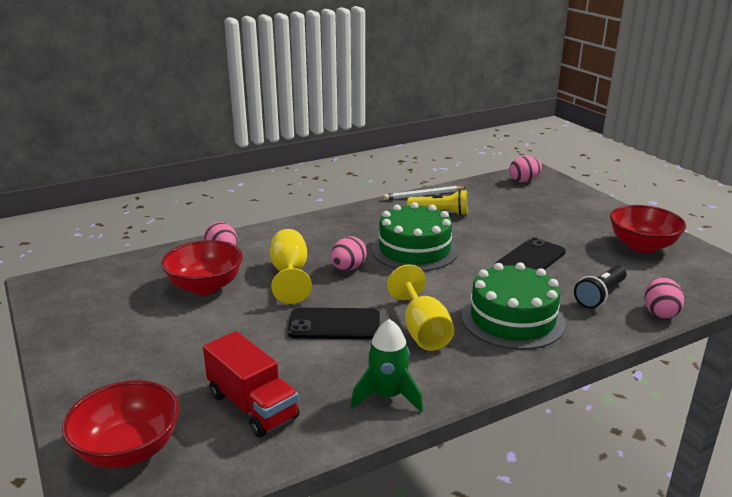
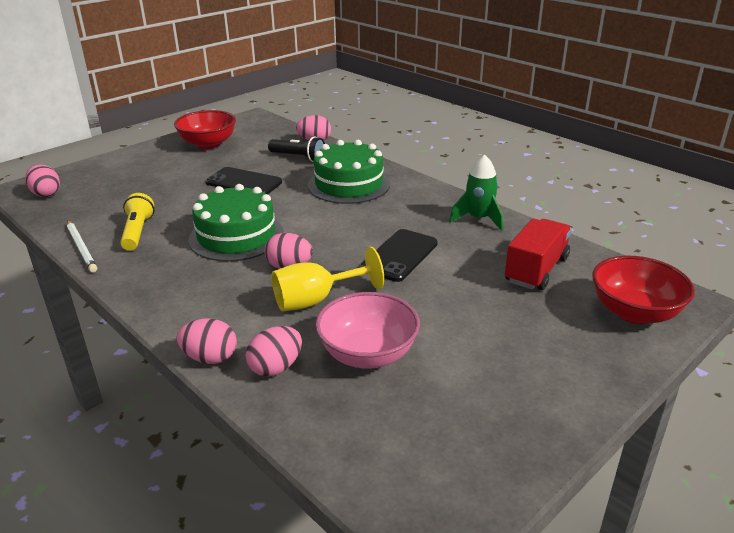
camera: 105 degrees left, 5 degrees up
red bowl [161,240,243,295] -> pink bowl [315,292,420,369]
black phone [288,308,380,339] -> black phone turned 45 degrees clockwise [361,229,438,282]
yellow goblet [387,265,454,351] -> none
none -> pink egg [177,319,237,364]

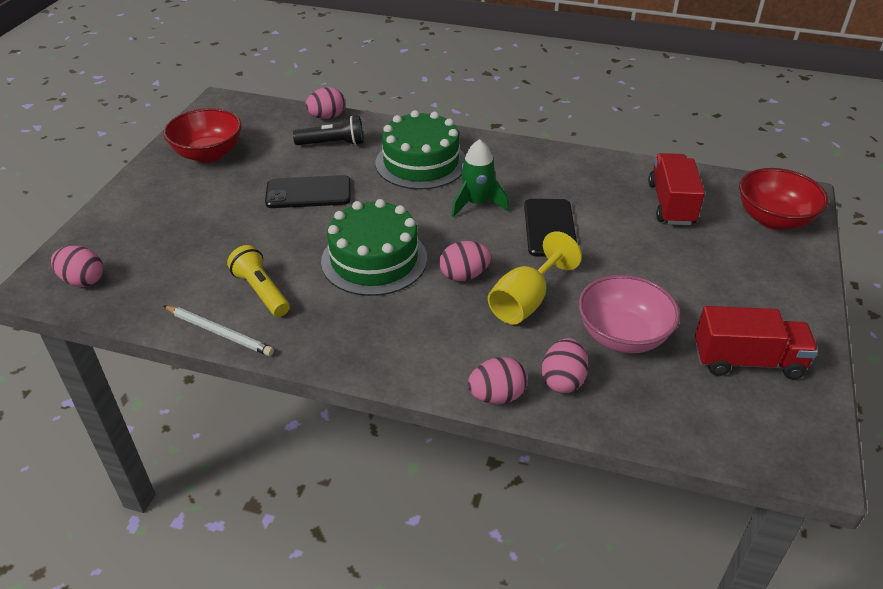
camera: 30 degrees left, 10 degrees up
green rocket [449,154,503,231] -> green rocket moved to [452,139,509,217]
none -> red truck [695,306,818,379]

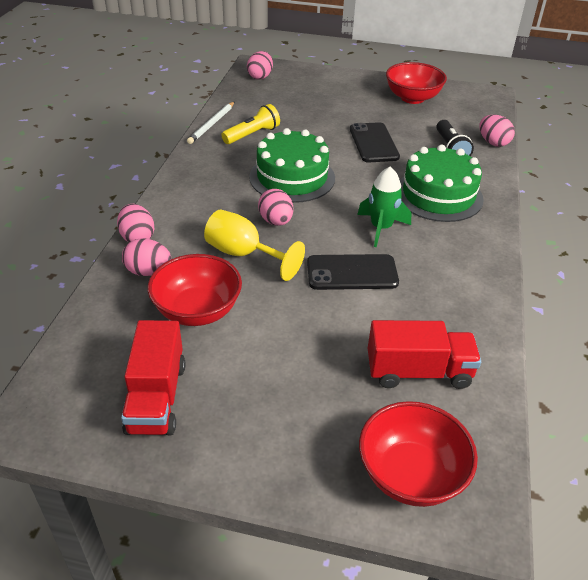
camera: 85 degrees right, 0 degrees up
pink bowl [578,275,680,353] -> red bowl [148,254,242,326]

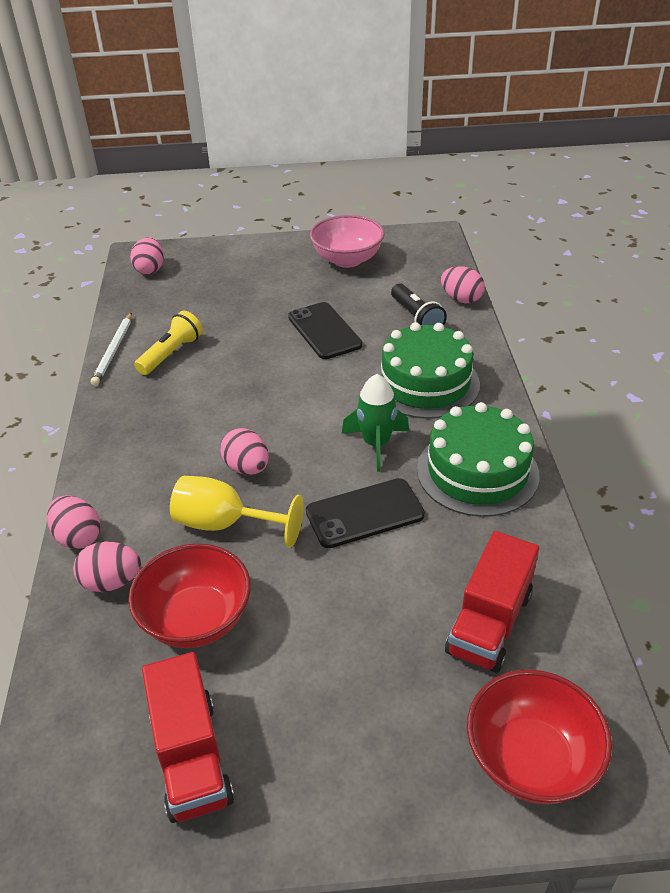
camera: 15 degrees left, 0 degrees up
green cake [249,128,335,203] -> green cake moved to [417,402,539,517]
red truck [368,320,481,389] -> red truck turned 135 degrees clockwise [445,531,539,673]
red bowl [386,62,447,104] -> pink bowl [310,215,385,268]

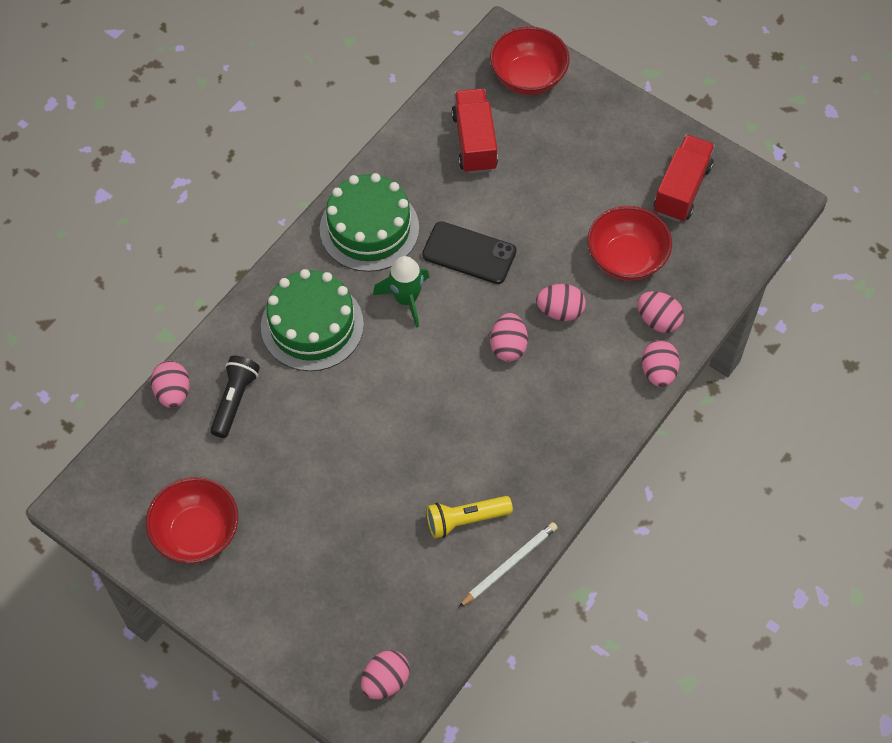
camera: 140 degrees left, 20 degrees up
yellow goblet [170,476,304,548] -> pink egg [536,284,586,321]
black phone [288,302,363,359] -> none
pink bowl [310,215,385,268] -> red bowl [146,477,238,563]
red truck [445,531,539,673] -> red truck turned 75 degrees counterclockwise [452,89,498,174]

